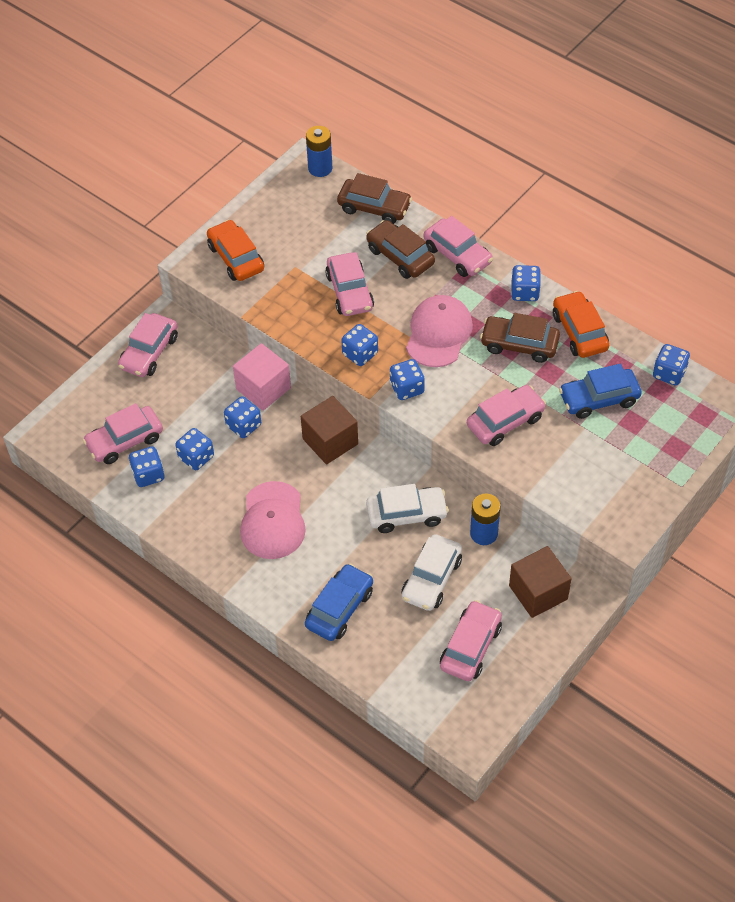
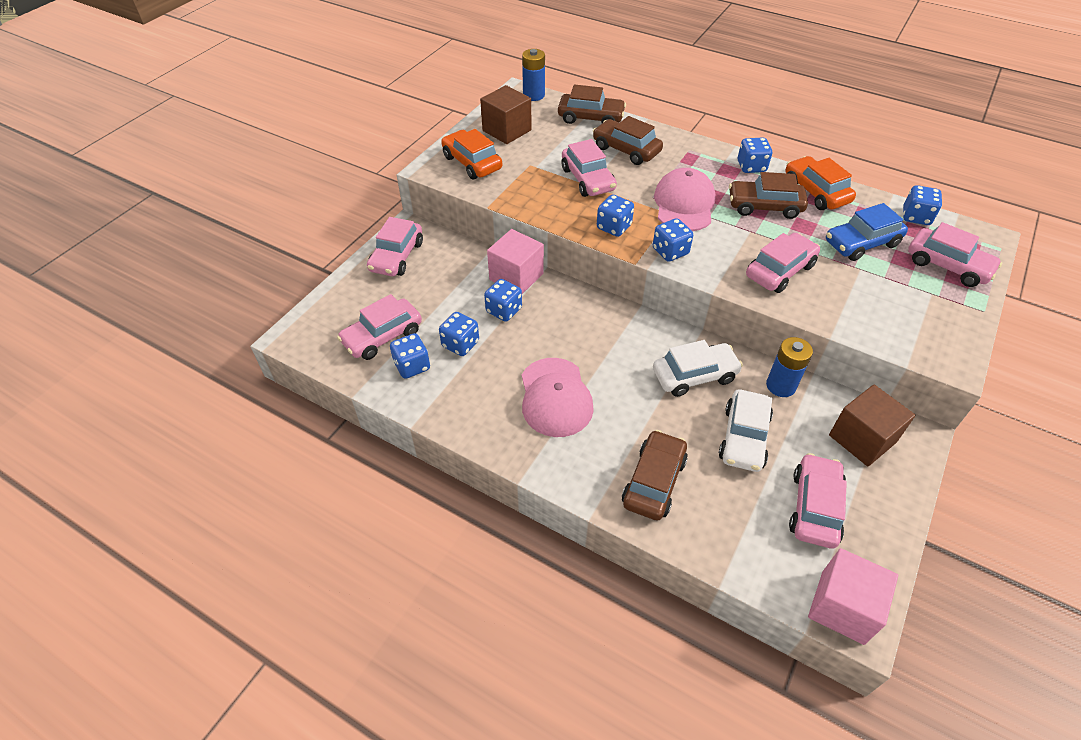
camera: 10 degrees left, 5 degrees down
brown cube [301,396,358,464] -> brown cube moved to [480,85,532,144]
blue car [305,563,373,641] -> brown car [622,430,688,521]
pink car [424,216,493,277] -> pink car moved to [908,222,1002,287]
none -> pink cube [808,548,898,645]

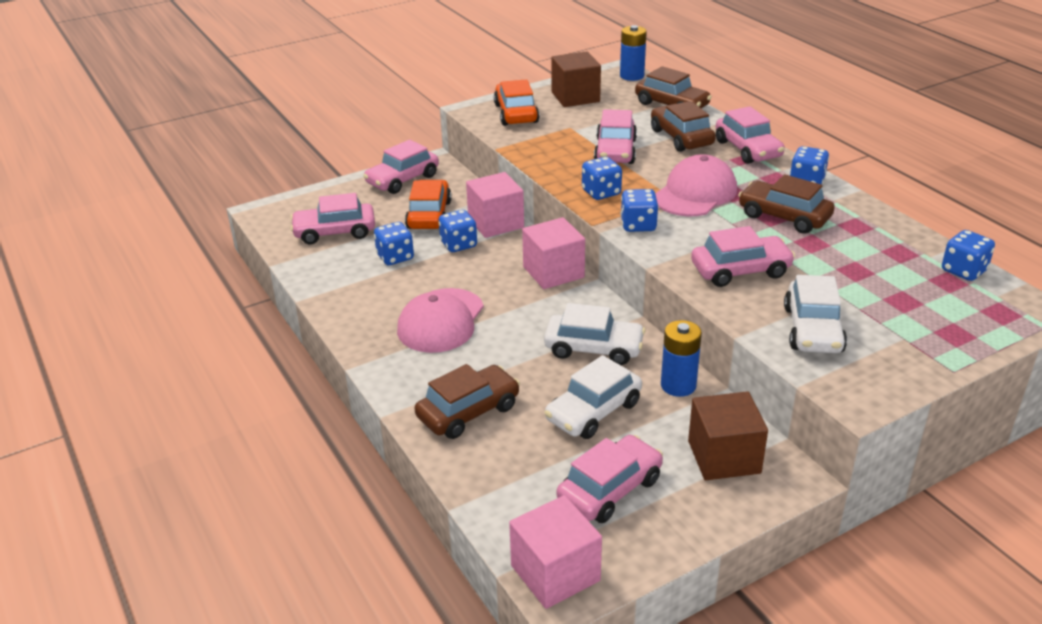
camera: 30 degrees right, 15 degrees down
blue dice [390,333,430,379] -> none
orange car [786,156,856,210] -> orange car moved to [405,180,452,229]
blue car [826,203,908,261] -> none
pink car [908,222,1002,287] -> pink car moved to [716,106,785,164]
none -> pink cube [522,217,585,289]
none -> white car [784,275,847,353]

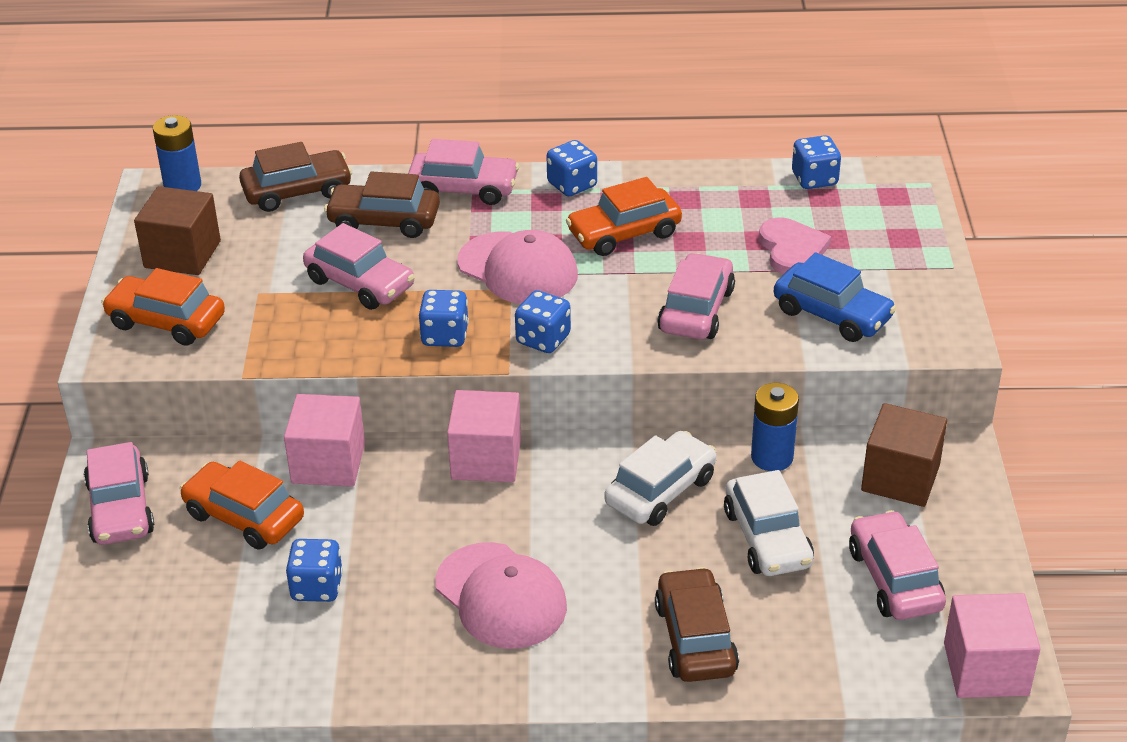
camera: 60 degrees left, 5 degrees up
pink car [290,193,375,244] -> none
blue dice [439,210,477,252] -> none
pink cap [655,154,737,217] -> pink cap turned 150 degrees clockwise [457,230,578,304]
brown car [738,174,835,234] -> orange car [566,177,682,256]
white car [784,275,847,353] -> blue car [774,253,896,342]
none -> pink heart [759,218,831,274]

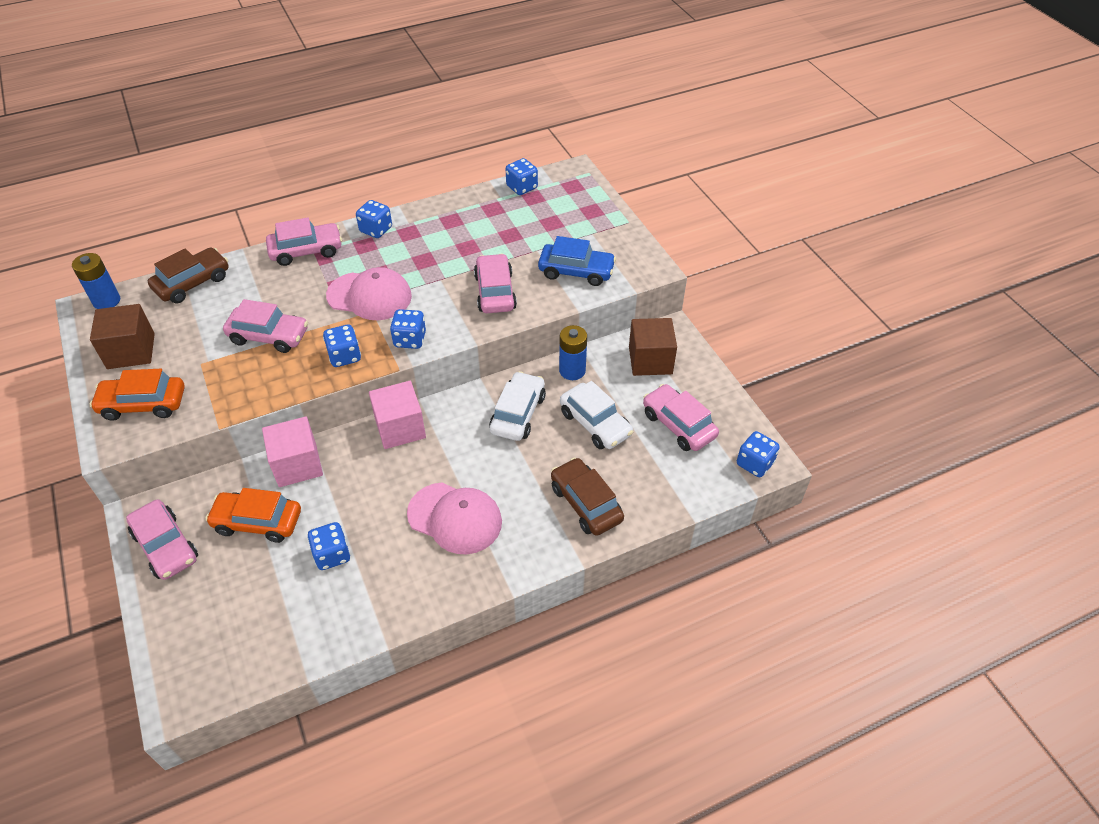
camera: 25 degrees left, 10 degrees up
brown car [324,171,440,238] -> none
orange car [566,177,682,256] -> none
pink heart [759,218,831,274] -> none
pink cube [944,593,1041,698] -> blue dice [737,431,780,477]

